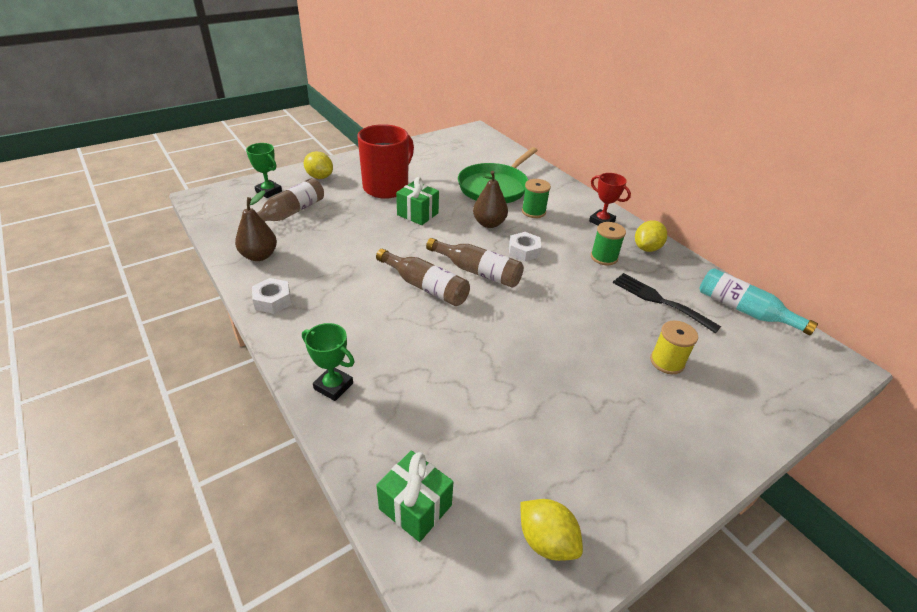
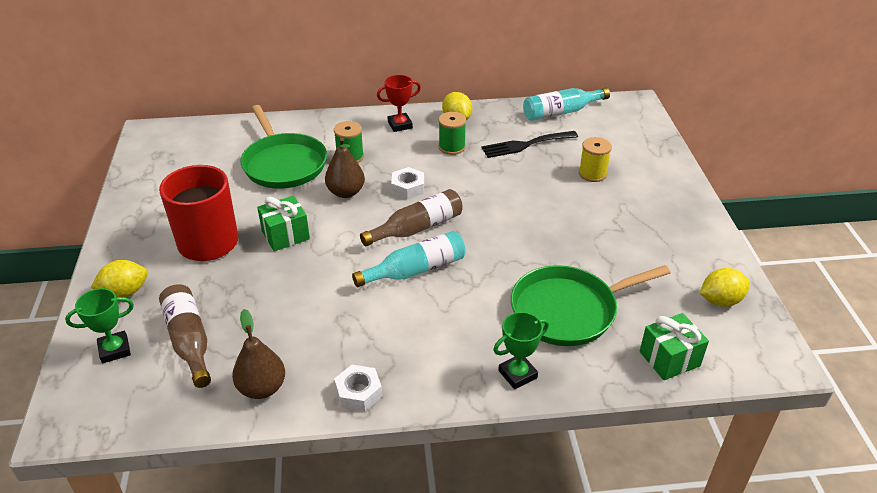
camera: 60 degrees left, 0 degrees up
brown bottle [376,249,470,306] -> turquoise bottle [352,231,466,287]
none -> green pan [511,265,670,346]

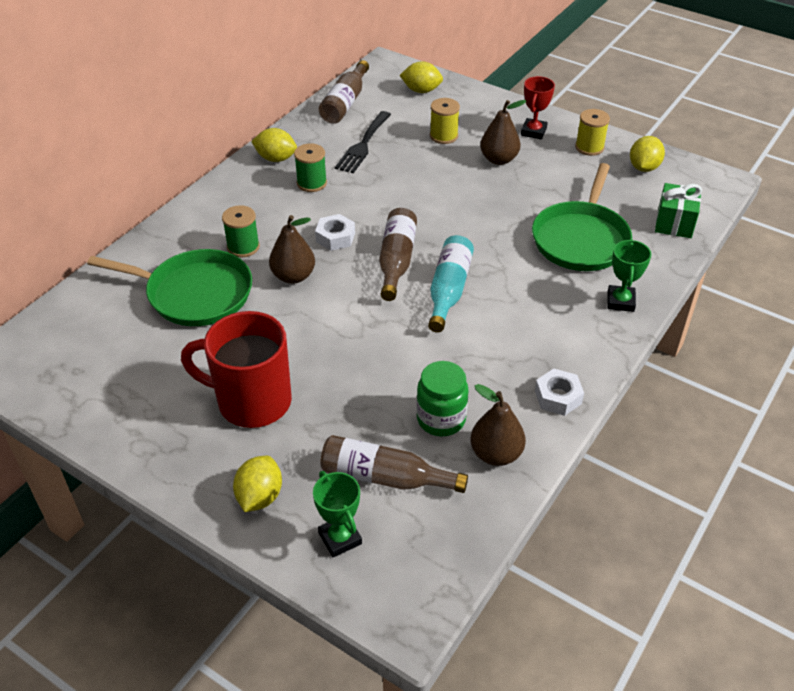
camera: 50 degrees left, 5 degrees up
green trophy [65,288,134,364] -> green trophy turned 45 degrees counterclockwise [313,471,362,557]
green gift [257,196,310,251] -> none
red trophy [377,75,421,132] -> red trophy moved to [521,76,555,140]
turquoise bottle [523,88,610,121] -> brown bottle [319,60,369,124]
none -> yellow lemon [400,61,443,93]
none -> green jar [416,361,469,436]
none -> brown pear [480,100,526,165]
none -> yellow spool [575,109,610,156]

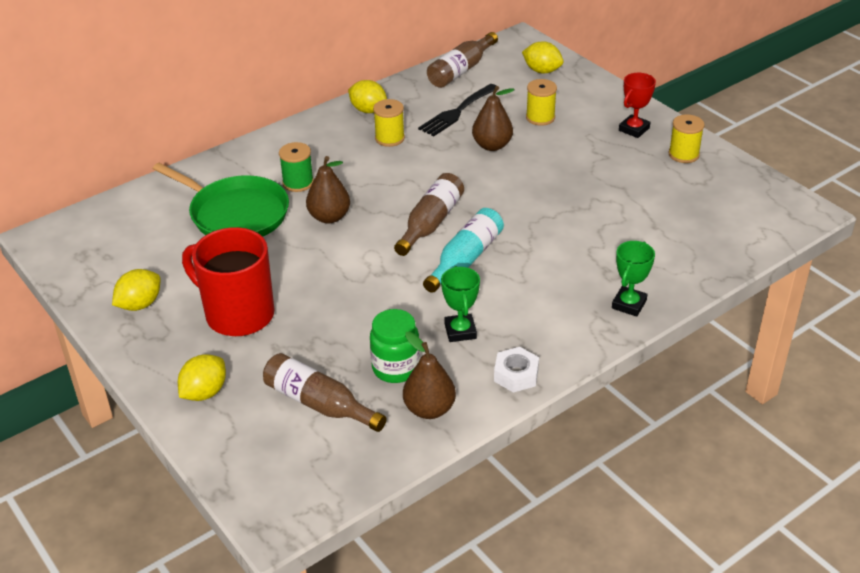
camera: 20 degrees right, 5 degrees down
green spool [294,143,327,192] -> yellow spool [373,99,405,147]
green trophy [313,471,362,557] -> green trophy moved to [441,266,480,342]
white nut [315,214,355,251] -> none
brown pear [480,100,526,165] -> brown pear moved to [472,86,514,151]
green pan [532,163,632,271] -> none
yellow lemon [630,136,665,172] -> yellow lemon moved to [112,269,160,311]
green gift [655,183,702,238] -> none

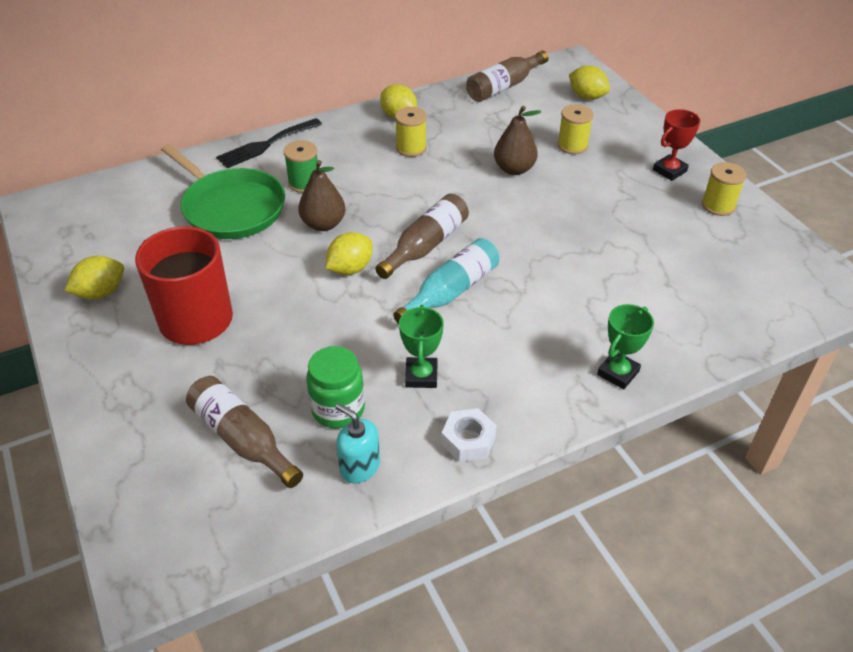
camera: 10 degrees right, 5 degrees up
yellow lemon [178,354,226,401] -> yellow lemon moved to [326,232,372,275]
brown pear [403,332,456,419] -> turquoise soap dispenser [335,403,380,483]
black fork [418,84,496,137] -> black fork moved to [216,118,322,168]

